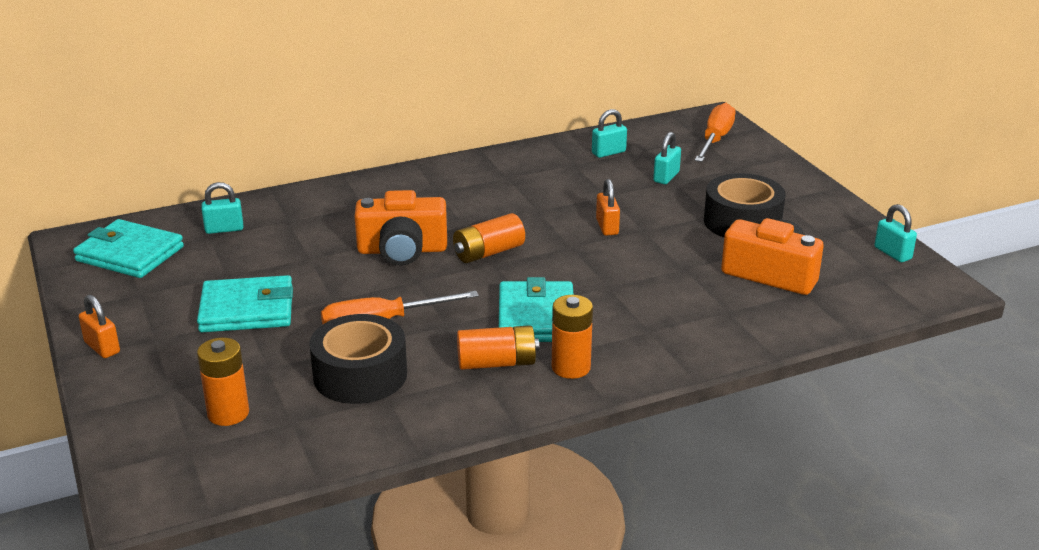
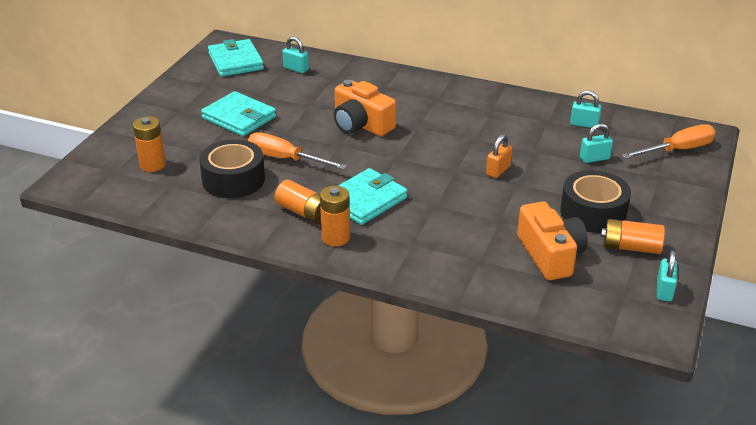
camera: 45 degrees right, 5 degrees up
orange padlock [79,294,120,358] -> none
orange battery [453,213,525,263] -> orange battery moved to [601,219,665,254]

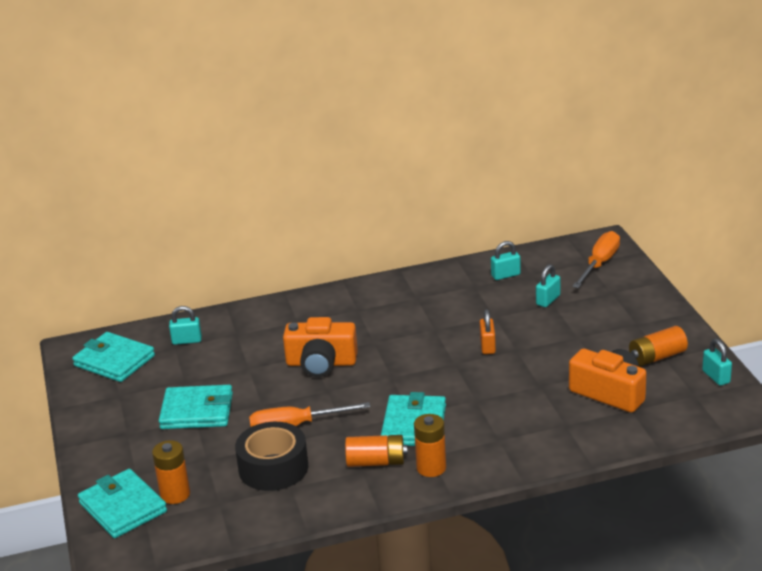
camera: 35 degrees left, 5 degrees down
black tape [560,170,631,233] -> none
none -> turquoise wallet [78,469,167,538]

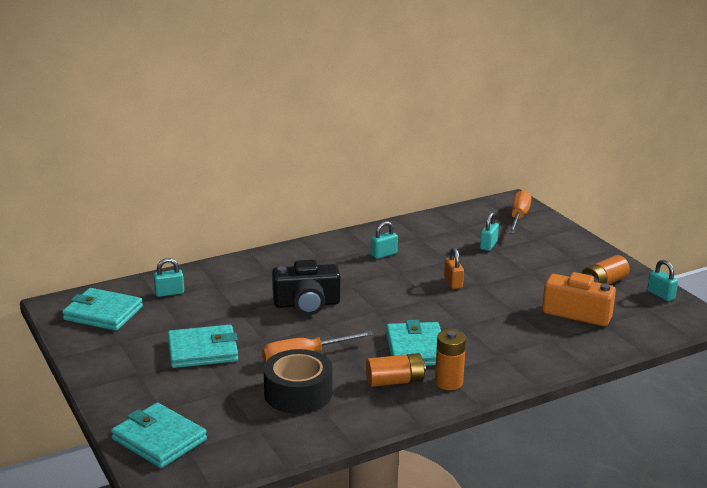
camera: 15 degrees left, 5 degrees down
orange battery [152,440,190,504] -> none
orange camera [283,317,358,377] -> black camera [272,260,340,315]
turquoise padlock [491,241,521,280] -> turquoise padlock moved to [371,221,398,259]

